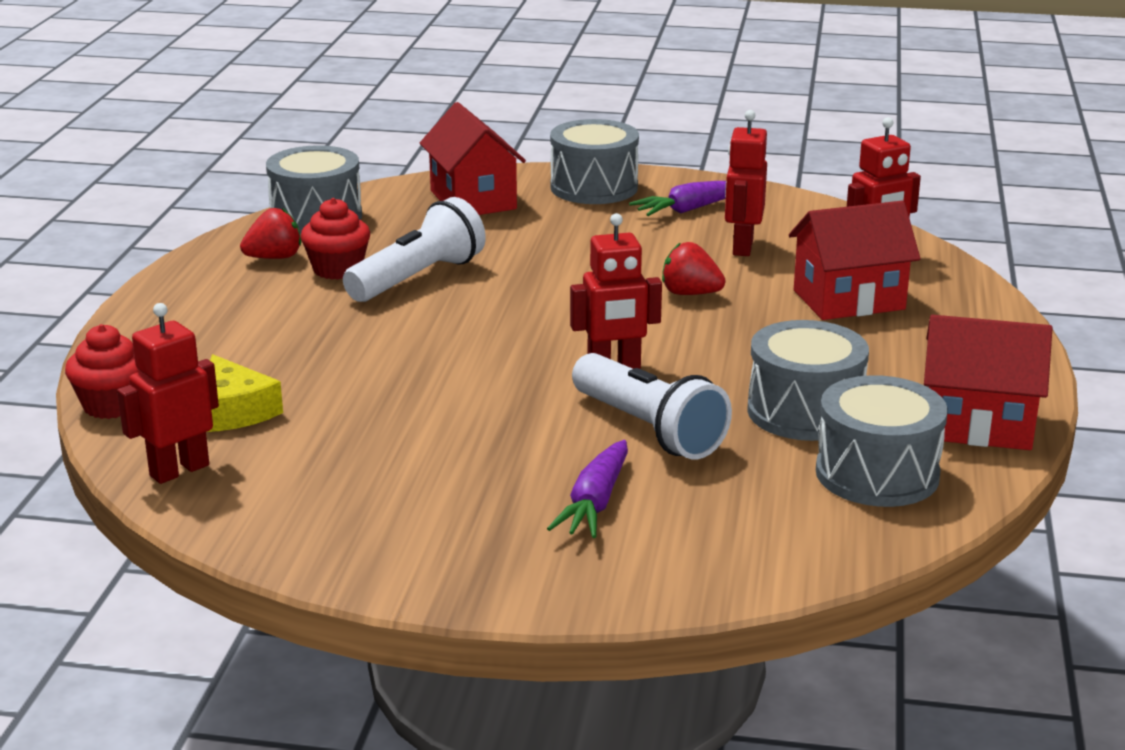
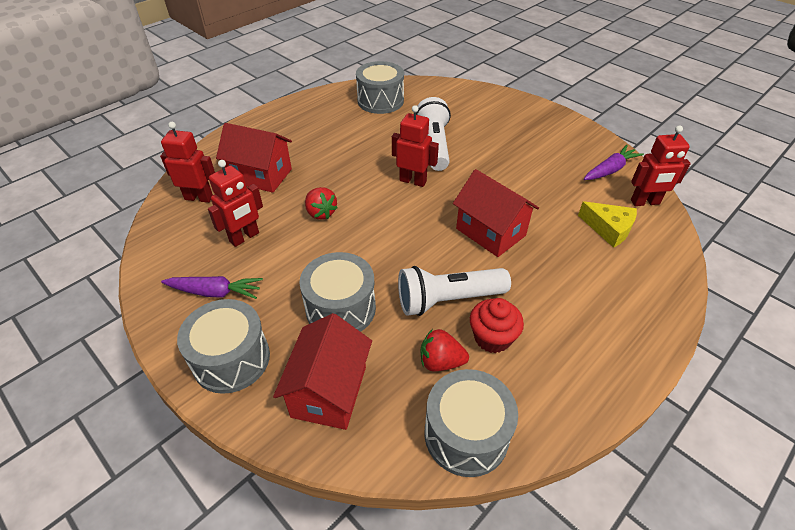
camera: 145 degrees left, 20 degrees up
red cupcake [65,324,140,419] -> none
yellow cheese [207,354,283,432] -> yellow cheese turned 120 degrees clockwise [578,201,637,248]
red strawberry [240,208,301,259] -> red strawberry moved to [420,329,469,371]
purple carrot [547,440,628,538] -> purple carrot moved to [584,145,644,180]
grey drum [747,320,869,441] -> grey drum moved to [299,252,376,332]
red house [924,315,1053,450] -> red house moved to [453,169,539,257]

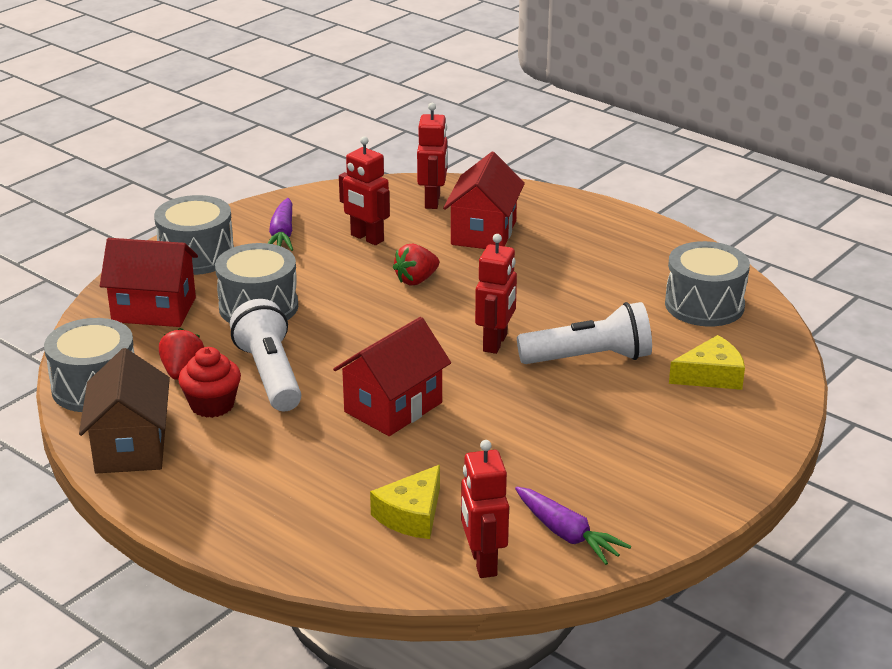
camera: 85 degrees right, 15 degrees down
none -> brown house [79,348,170,474]
none -> yellow cheese [669,335,745,390]

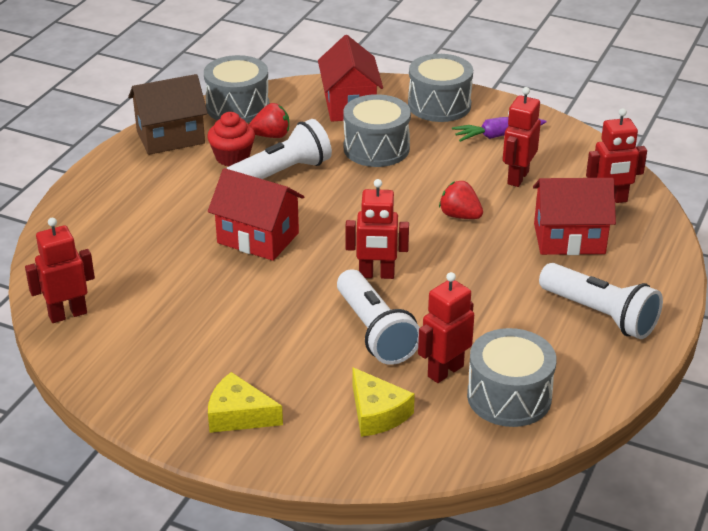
camera: 75 degrees right, 5 degrees up
yellow cheese [370,465,440,539] -> yellow cheese moved to [208,372,283,433]
purple carrot [515,487,631,565] -> none
none -> red robot [418,272,474,383]
none -> white flashlight [539,263,663,339]

